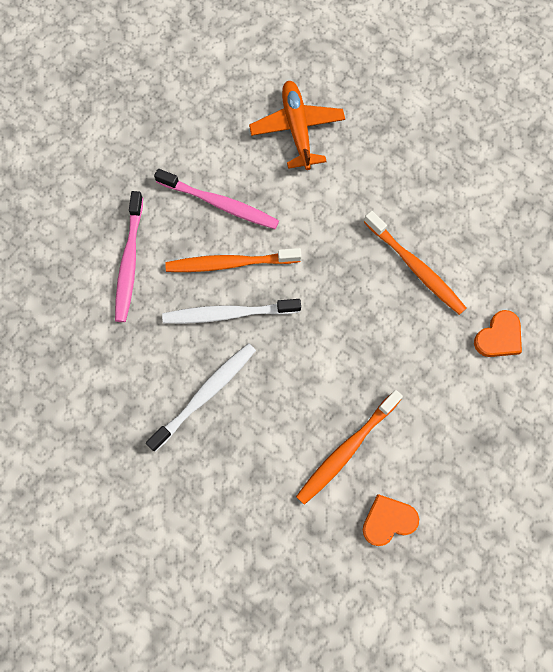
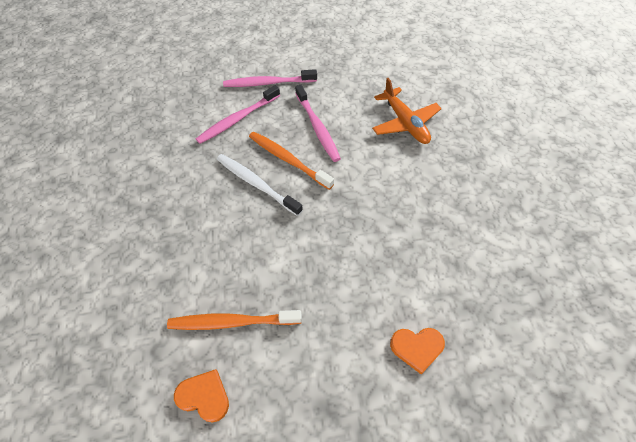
camera: 45 degrees right, 15 degrees down
white toothbrush [146,343,256,452] -> none
orange plane [249,81,345,170] -> orange plane turned 120 degrees clockwise [372,78,442,144]
orange toothbrush [364,211,466,315] -> none
none -> pink toothbrush [223,69,317,87]

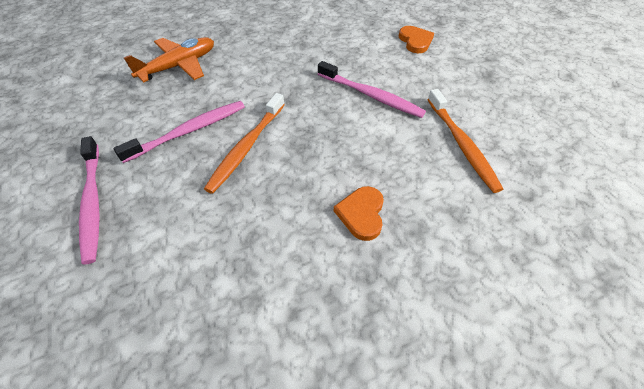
camera: 105 degrees left, 5 degrees down
orange heart [174,369,229,422] -> orange heart moved to [334,186,384,241]
pink toothbrush [196,85,280,144] -> pink toothbrush moved to [318,61,426,118]
white toothbrush [217,154,303,216] -> none

